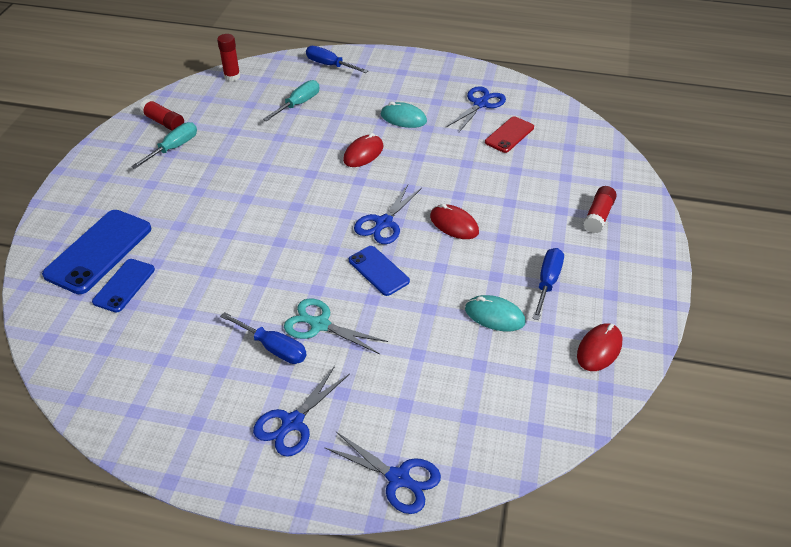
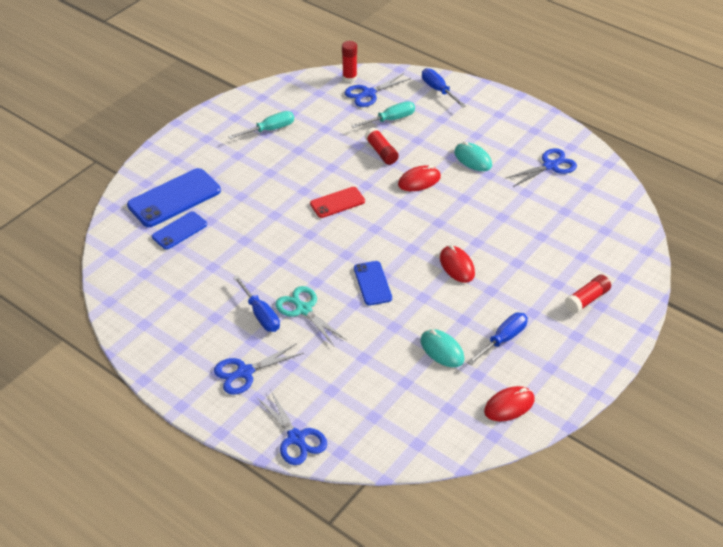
camera: 25 degrees right, 0 degrees up
red glue stick [140,99,184,131] -> red glue stick moved to [365,127,399,165]
blue scissors [354,185,422,244] -> blue scissors moved to [344,73,411,107]
red phone [485,117,534,153] -> red phone moved to [310,187,365,218]

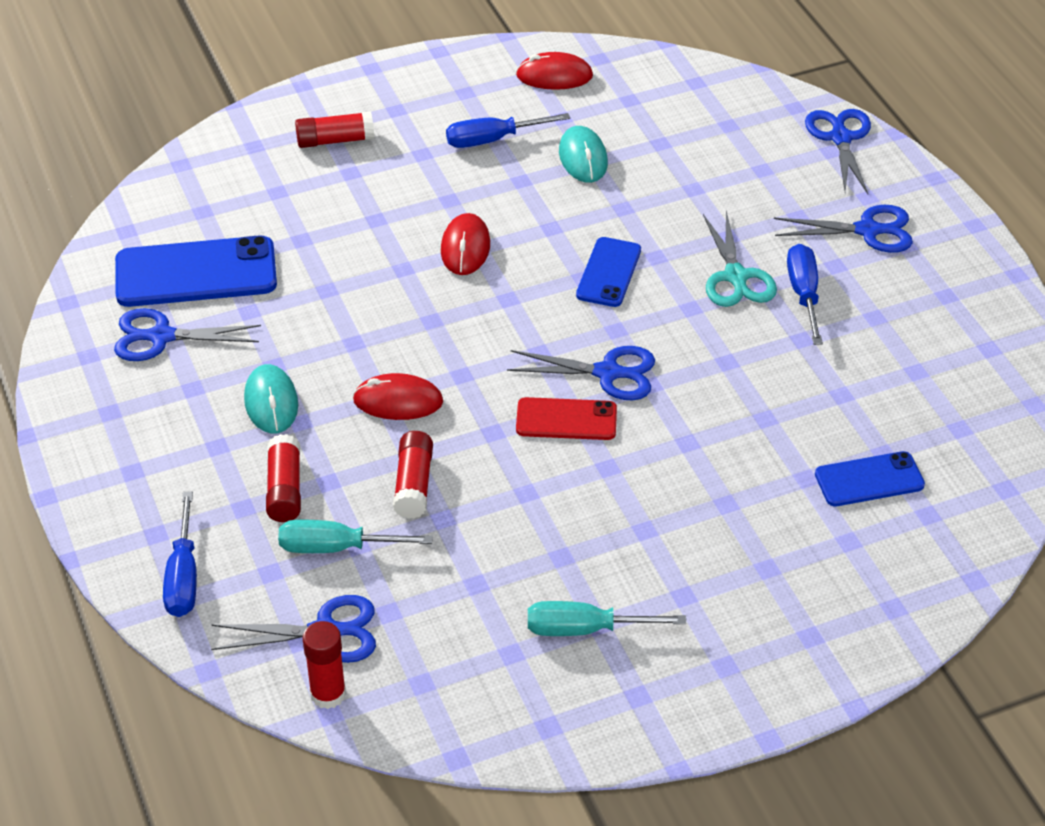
camera: 150 degrees left, 0 degrees up
blue phone [127,168,221,227] -> blue phone moved to [115,236,277,307]
none -> red glue stick [266,434,301,522]
none -> blue scissors [507,346,655,400]

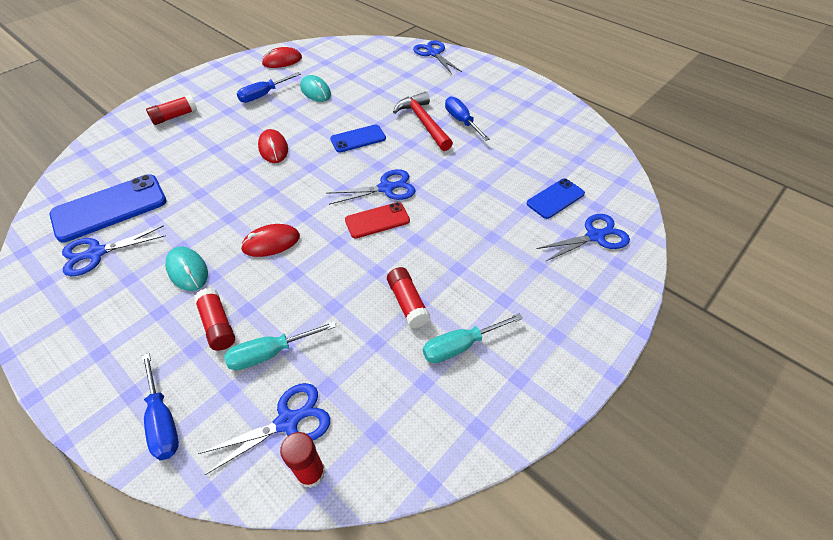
camera: 25 degrees left, 5 degrees up
red glue stick [393,431,433,519] -> red glue stick moved to [387,267,430,328]
blue phone [576,237,641,307] -> blue phone turned 75 degrees clockwise [330,124,386,152]
turquoise scissors [703,211,777,307] -> red hammer [393,92,453,151]
blue scissors [774,205,913,253] -> blue scissors moved to [536,214,630,262]

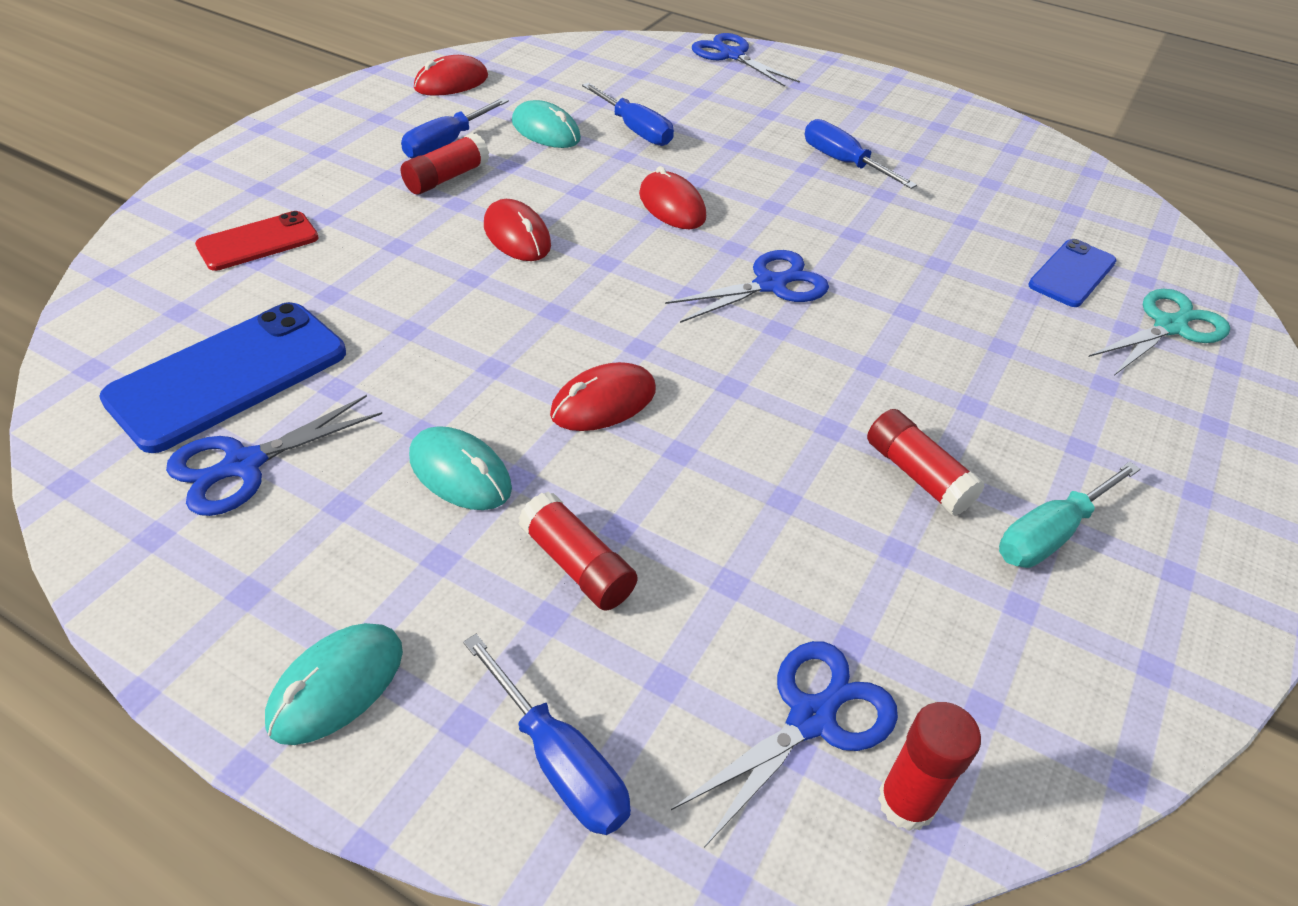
camera: 15 degrees left, 5 degrees down
red glue stick [146,95,197,125] -> red glue stick moved to [401,133,489,195]
turquoise screwdriver [224,321,336,371] -> none
blue phone [330,124,386,152] -> red mouse [639,166,706,229]
red phone [345,202,410,239] -> red phone moved to [195,211,319,271]
red hammer [393,92,453,151] -> none
blue scissors [536,214,630,262] -> turquoise scissors [1089,289,1230,375]
none -> turquoise mouse [265,623,403,745]
none -> blue screwdriver [582,83,674,146]

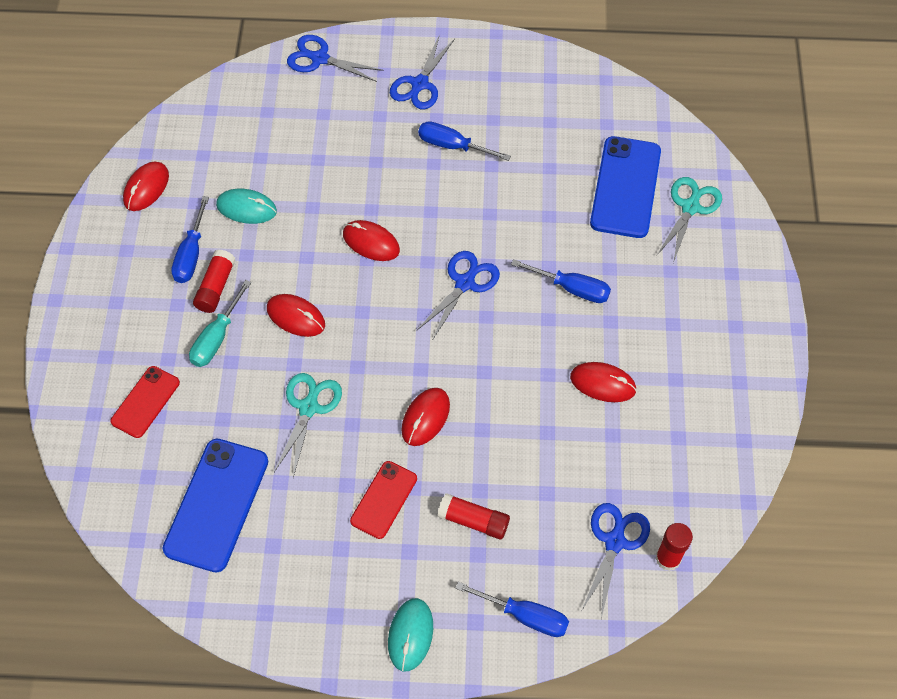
camera: 25 degrees left, 15 degrees up
blue scissors [166,395,382,516] -> blue scissors moved to [390,35,455,109]
turquoise mouse [409,426,512,510] -> red phone [350,461,417,539]
blue screwdriver [582,83,674,146] -> blue screwdriver moved to [511,259,611,303]
red glue stick [867,409,985,516] -> red mouse [570,362,637,402]
turquoise screwdriver [999,461,1140,568] -> turquoise screwdriver moved to [189,280,251,367]
blue phone [1028,239,1117,307] -> blue phone [590,136,661,238], size x1.70
none -> turquoise scissors [274,373,342,478]

